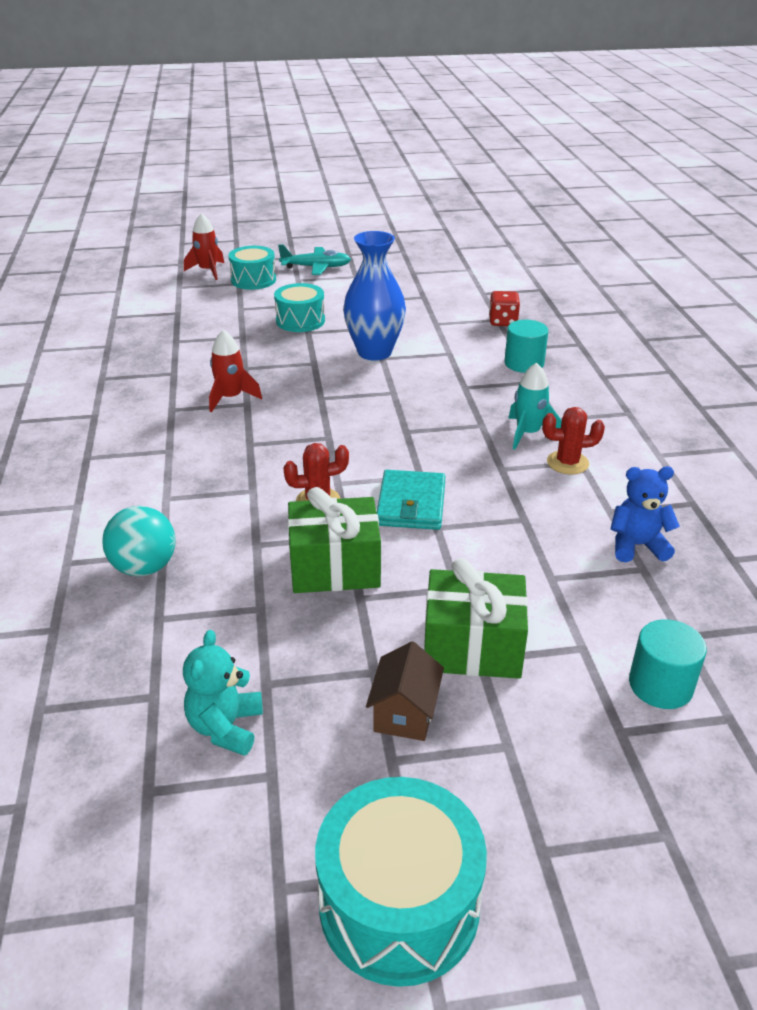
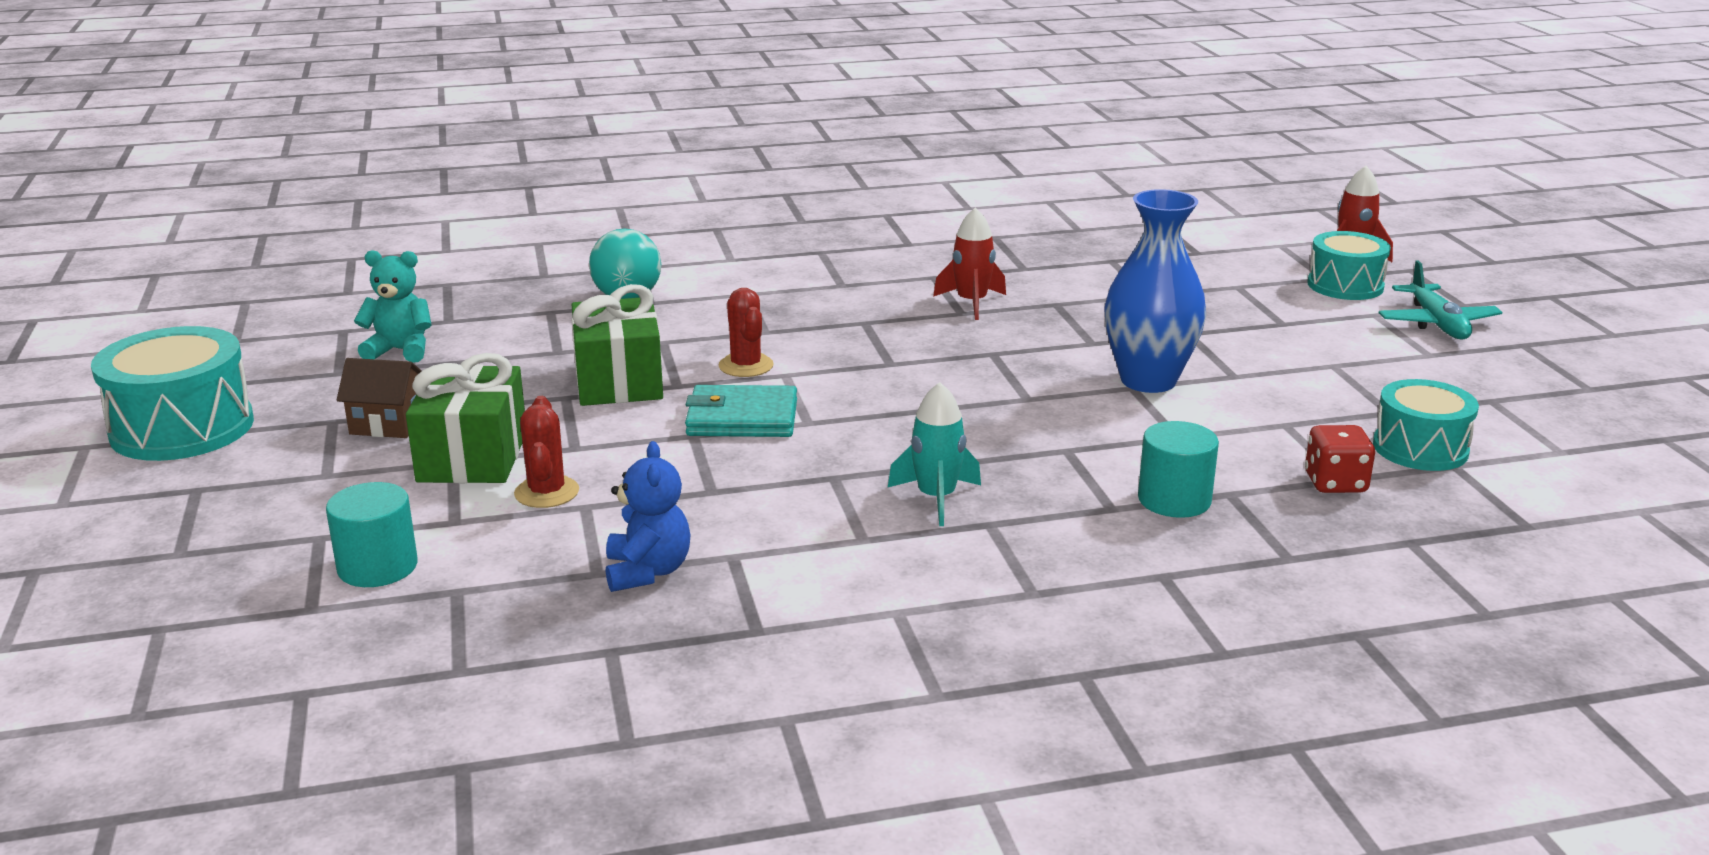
camera: 85 degrees right, 10 degrees down
turquoise drum [274,283,325,332] -> turquoise drum moved to [1373,379,1479,471]
red cactus [542,407,605,475] -> red cactus moved to [514,396,579,508]

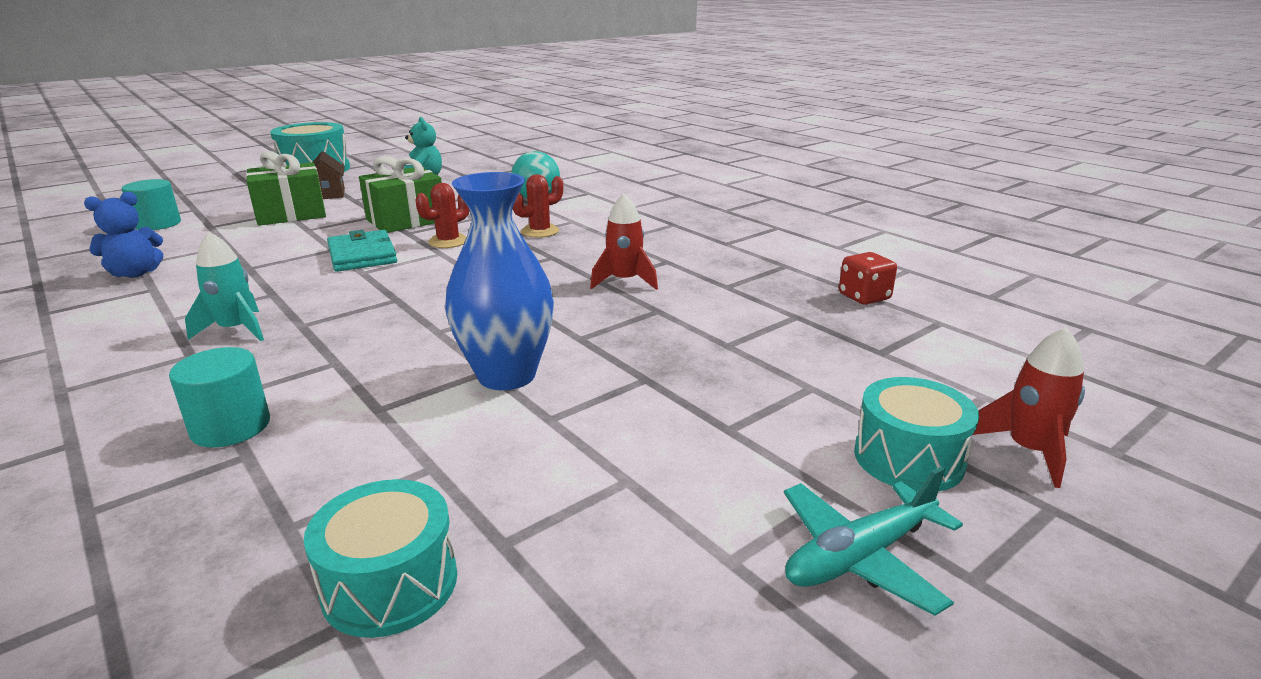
camera: 65 degrees right, 0 degrees up
red cactus [514,396,579,508] -> red cactus moved to [513,174,563,238]
red dice [1305,425,1375,493] -> red dice moved to [839,252,897,305]

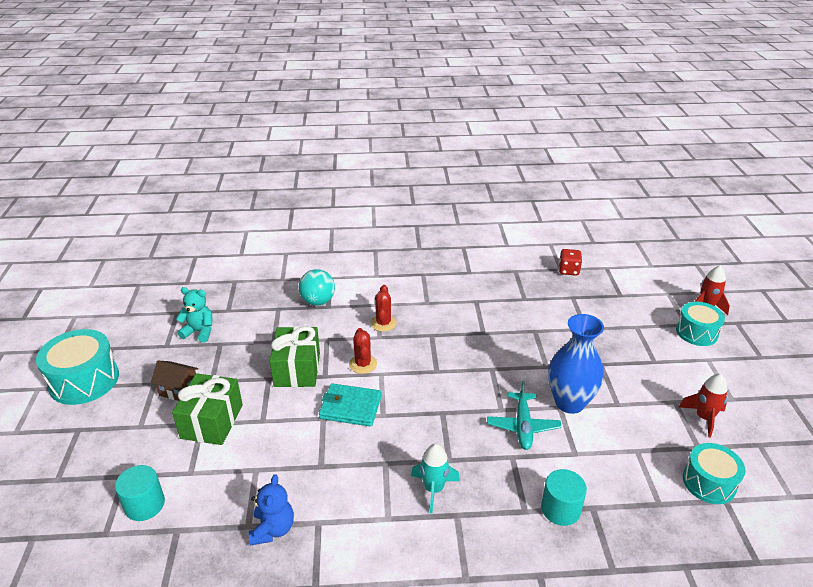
camera: 55 degrees left, 10 degrees up
red rocket [590,194,658,290] -> red rocket moved to [679,374,728,438]
turquoise plane [784,467,963,616] -> turquoise plane moved to [487,381,562,450]

